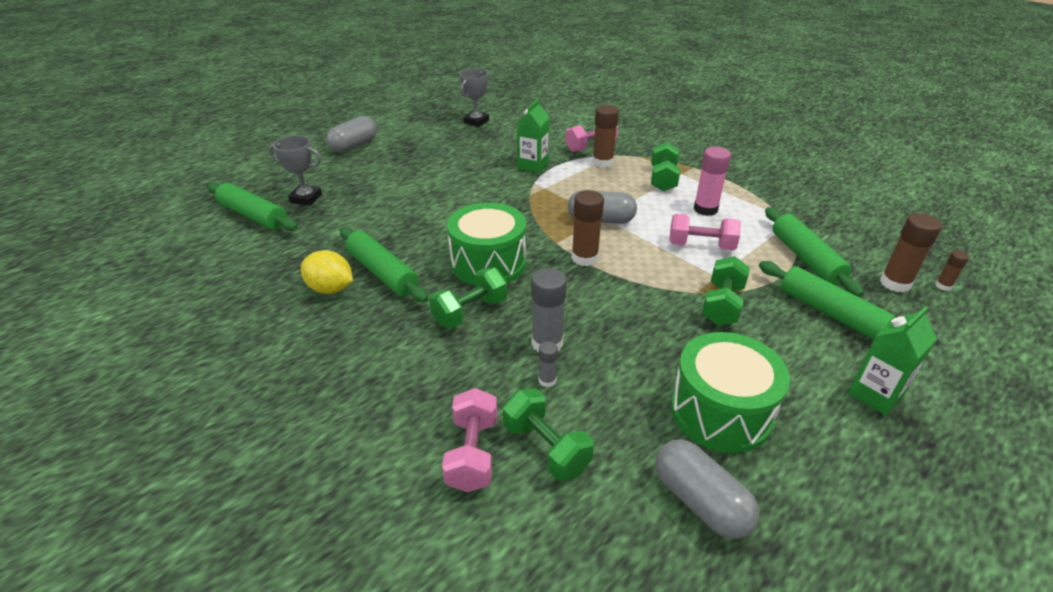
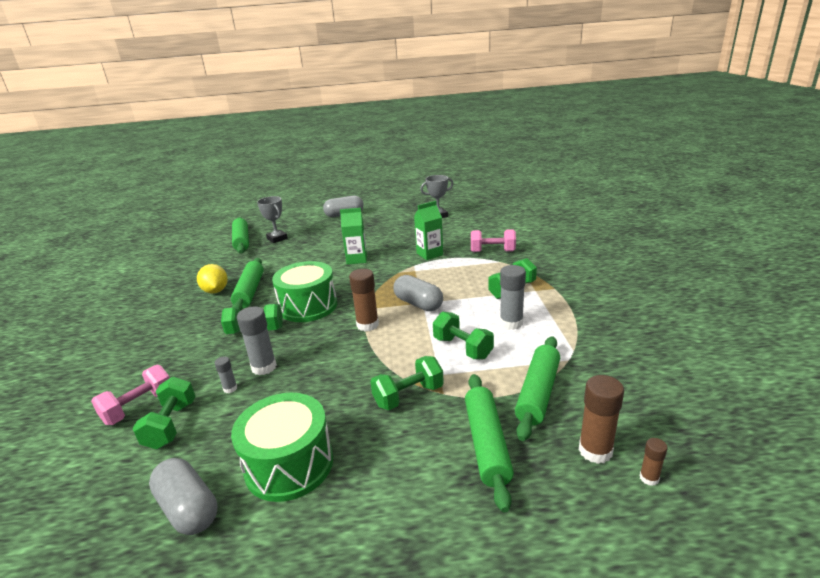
camera: 40 degrees right, 10 degrees down
brown glue stick [592,105,619,167] -> none
grey capsule [655,439,759,539] -> grey capsule turned 45 degrees counterclockwise [149,458,217,535]
pink dumbbell [669,214,741,250] -> green dumbbell [433,311,494,360]
pink glue stick [694,147,731,216] -> grey glue stick [500,265,526,330]
green carton [848,306,937,416] -> green carton moved to [340,208,367,264]

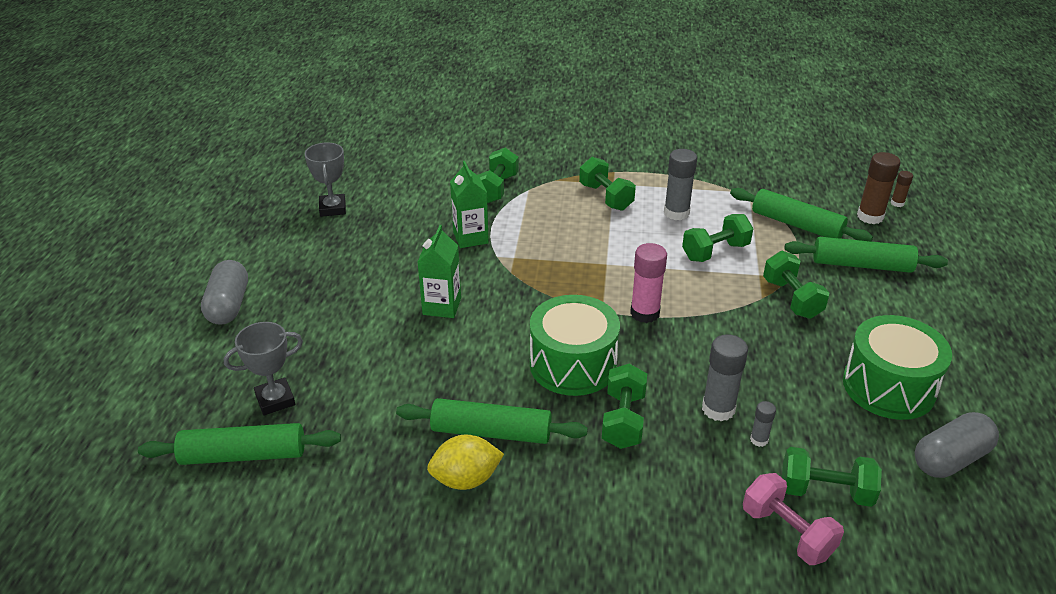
camera: 80 degrees left, 10 degrees up
brown glue stick [349,269,379,331] -> pink glue stick [630,243,667,323]
grey capsule [393,275,443,311] -> none
pink dumbbell [471,229,516,252] -> green dumbbell [478,148,519,203]

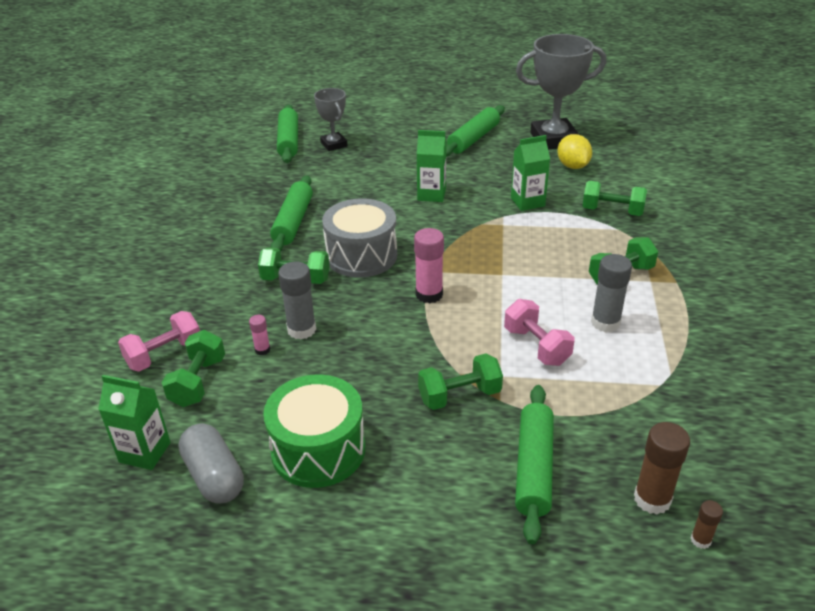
camera: 90 degrees right, 0 degrees up
grey capsule [201,260,248,325] -> none
grey trophy [305,143,346,217] -> grey trophy [516,34,606,149], size x1.81
yellow lemon [427,435,504,490] -> yellow lemon moved to [557,134,592,169]
green drum [530,295,620,396] -> grey drum [322,198,397,278]
green dumbbell [682,214,753,262] -> pink dumbbell [504,299,574,366]
green rolling pin [730,188,873,241] -> green rolling pin moved to [446,105,505,157]
grey glue stick [750,401,776,447] -> pink glue stick [249,315,270,355]
none -> green carton [98,375,170,470]

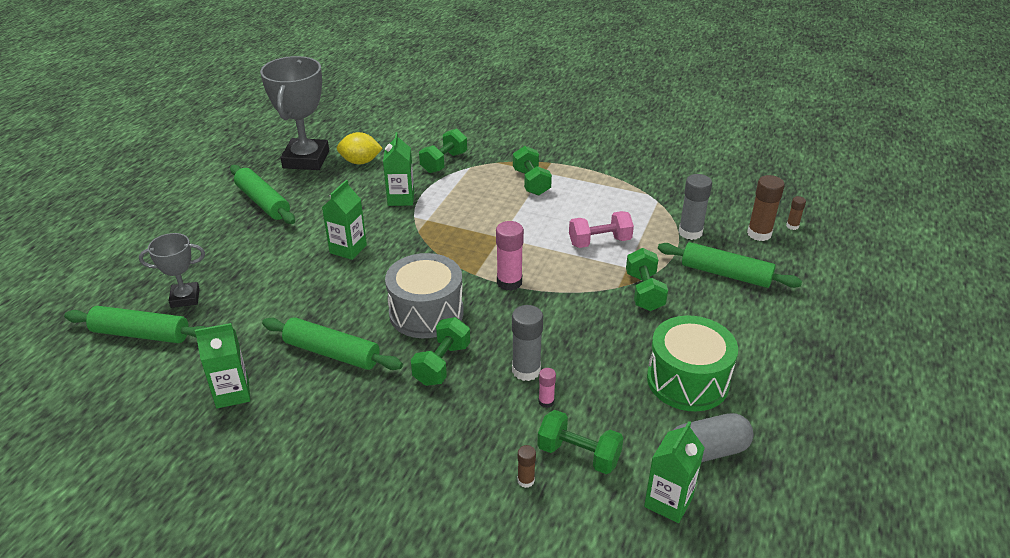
camera: 75 degrees left, 0 degrees up
pink dumbbell [118,311,200,372] -> brown glue stick [518,445,536,488]
grey glue stick [591,254,632,332] -> grey glue stick moved to [679,174,712,240]
none -> green carton [195,323,251,408]

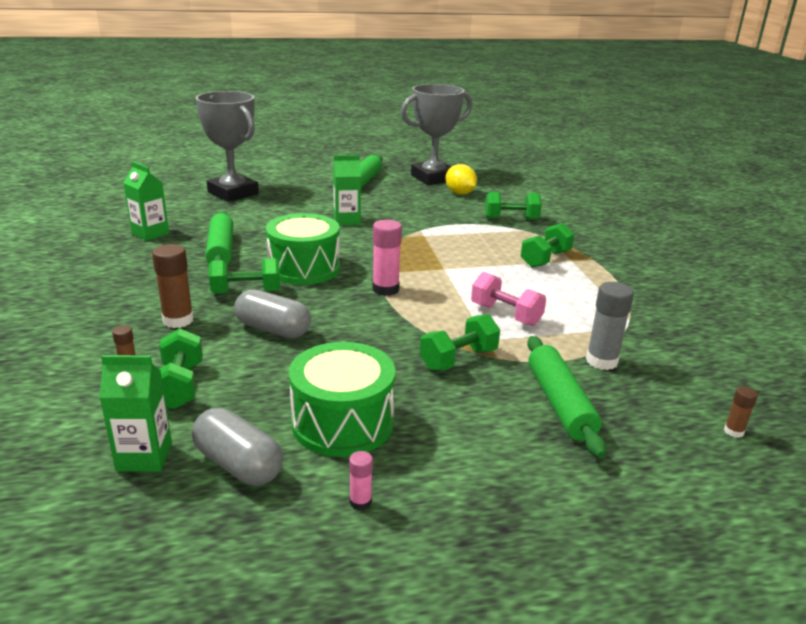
camera: 55 degrees right, 10 degrees down
green rolling pin [64,306,207,343] -> none
grey trophy [139,233,205,308] -> grey trophy [196,91,259,202], size x1.81
green carton [383,132,414,206] -> none
grey drum [385,253,464,338] -> green drum [266,213,340,285]
grey glue stick [512,305,543,381] -> grey capsule [234,289,311,338]
pink glue stick [539,368,556,408] -> pink glue stick moved to [349,451,373,511]
brown glue stick [747,175,785,241] -> brown glue stick moved to [152,244,194,328]

